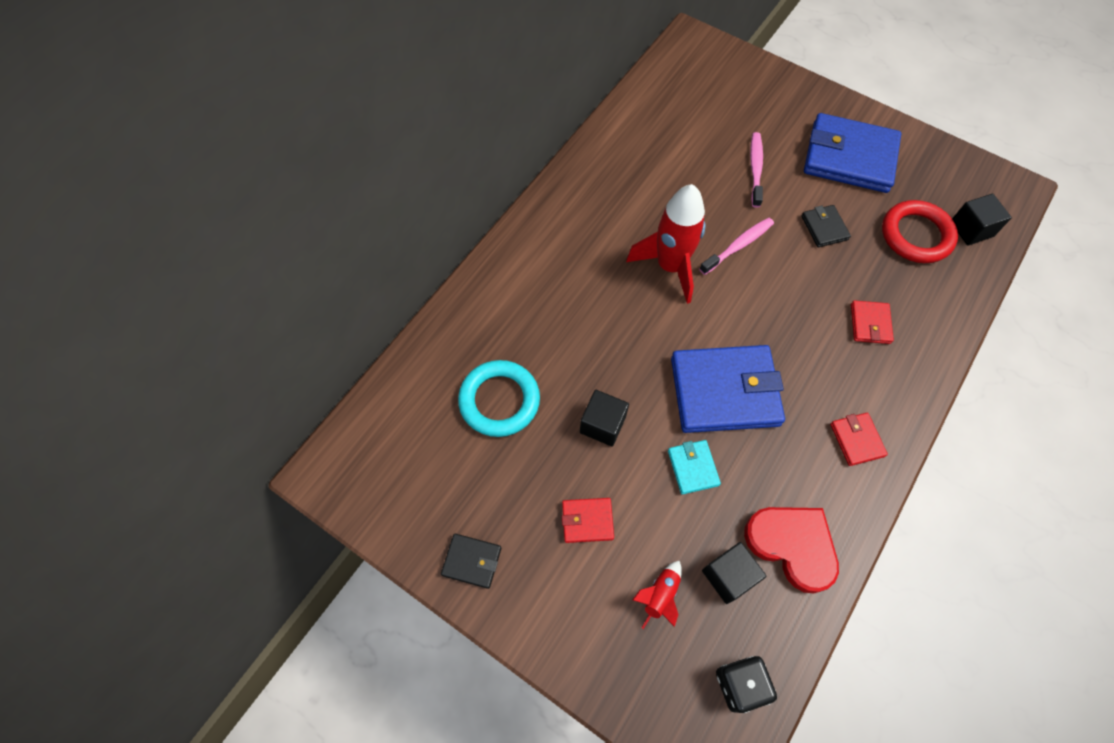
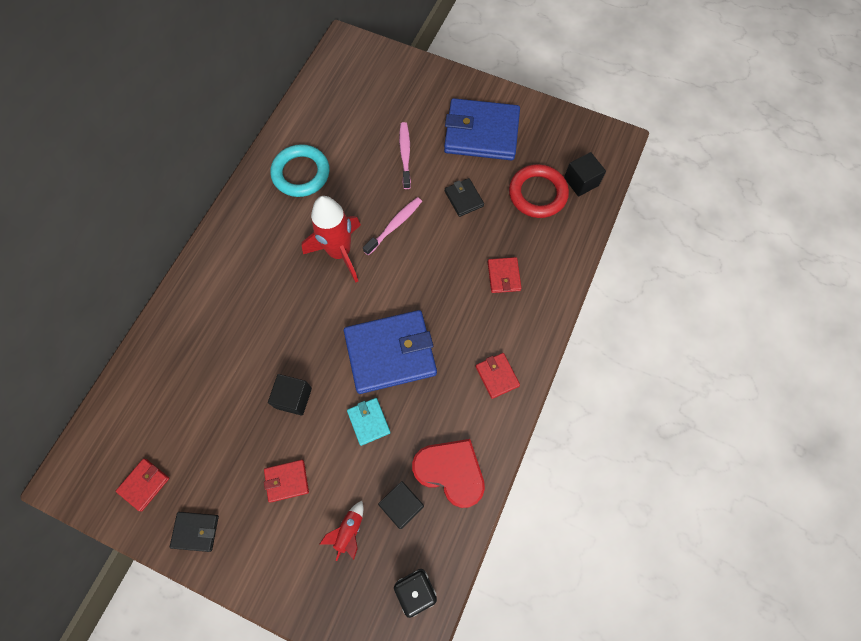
camera: 10 degrees left, 5 degrees up
turquoise ring [458,360,540,437] -> turquoise ring moved to [271,144,330,197]
none -> red wallet [116,459,169,511]

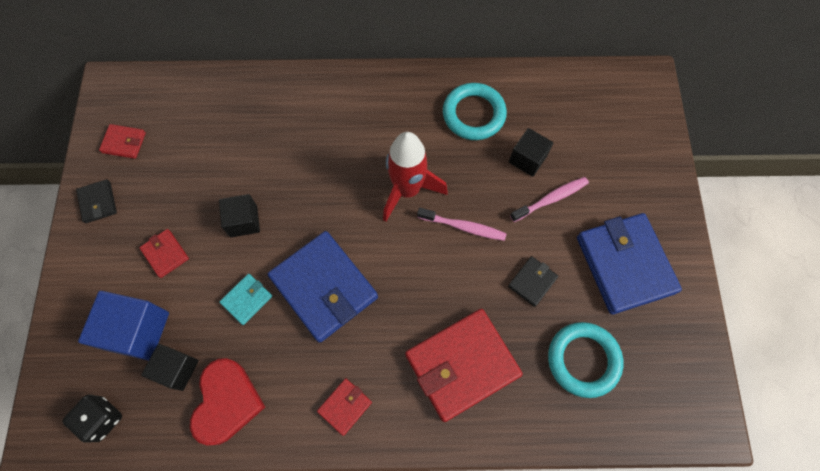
camera: 65 degrees right, 0 degrees up
red rocket [320,501,363,561] -> blue cube [78,291,169,361]
red wallet [488,257,522,293] -> red wallet [405,309,523,422], size x2.18
red ring [509,164,569,218] -> turquoise ring [548,322,624,398]
black cube [564,152,606,197] -> black cube moved to [509,128,553,177]

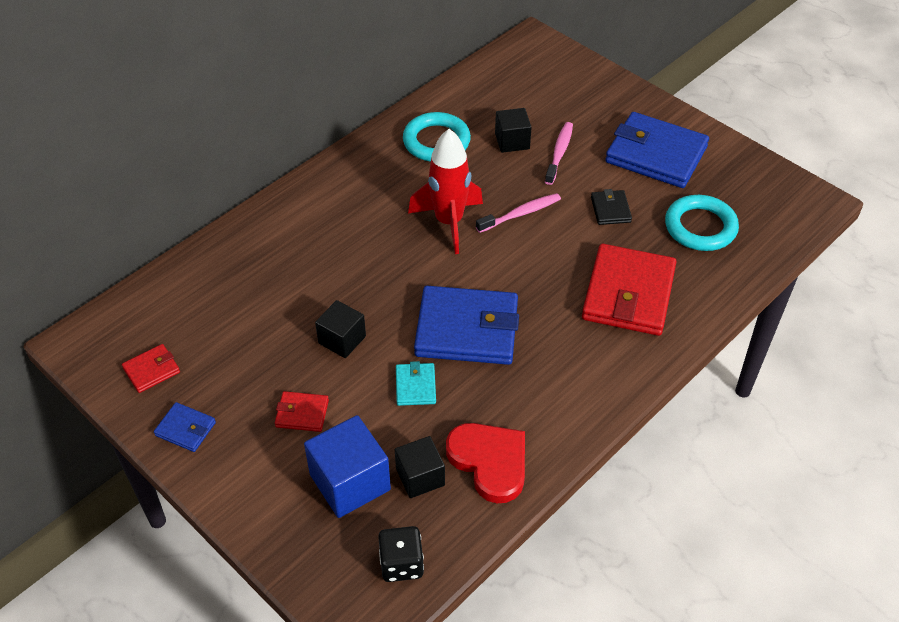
camera: 45 degrees left, 20 degrees down
black wallet [76,179,117,223] -> blue wallet [154,402,216,452]
red wallet [317,378,372,436] -> none

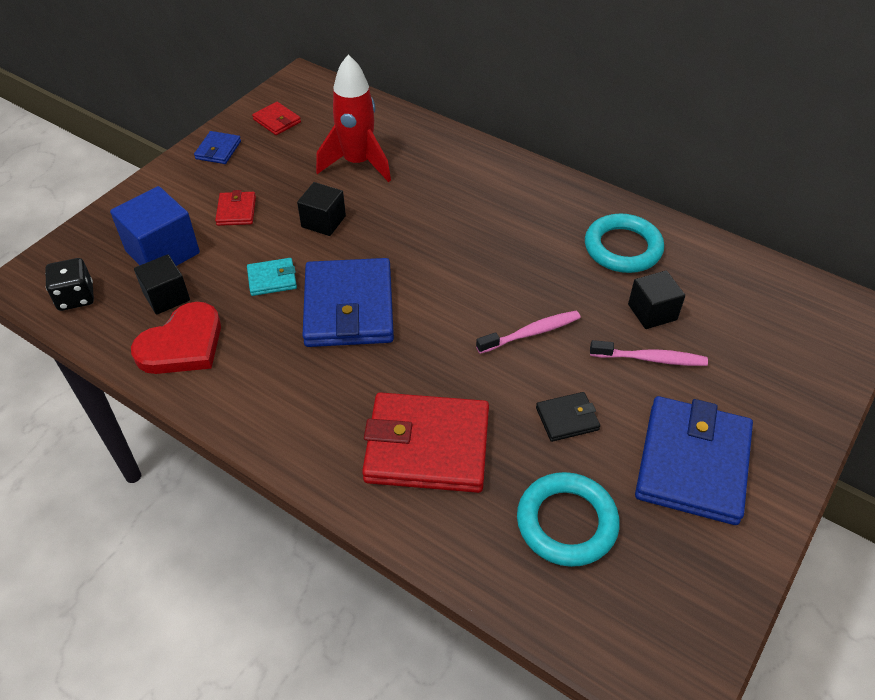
camera: 80 degrees right, 0 degrees up
red rocket [408,129,483,254] -> red rocket moved to [316,55,391,182]
pink toothbrush [476,193,561,233] -> pink toothbrush turned 75 degrees counterclockwise [476,311,581,354]

